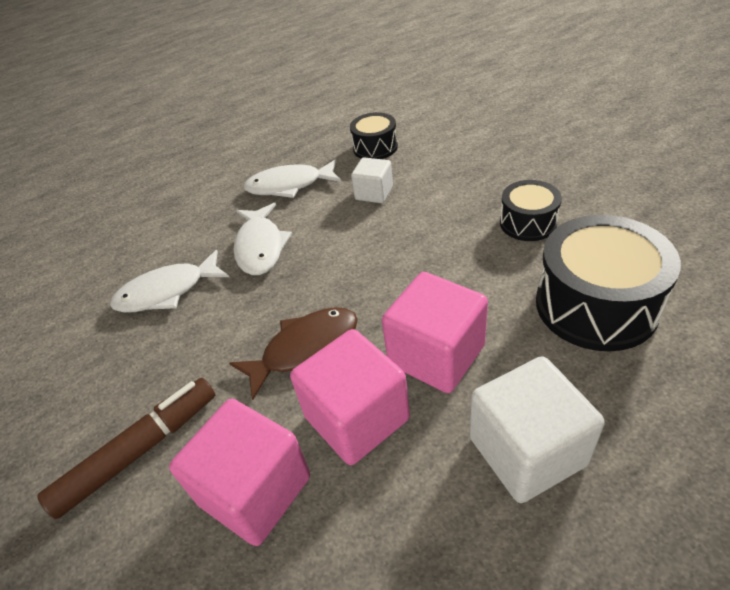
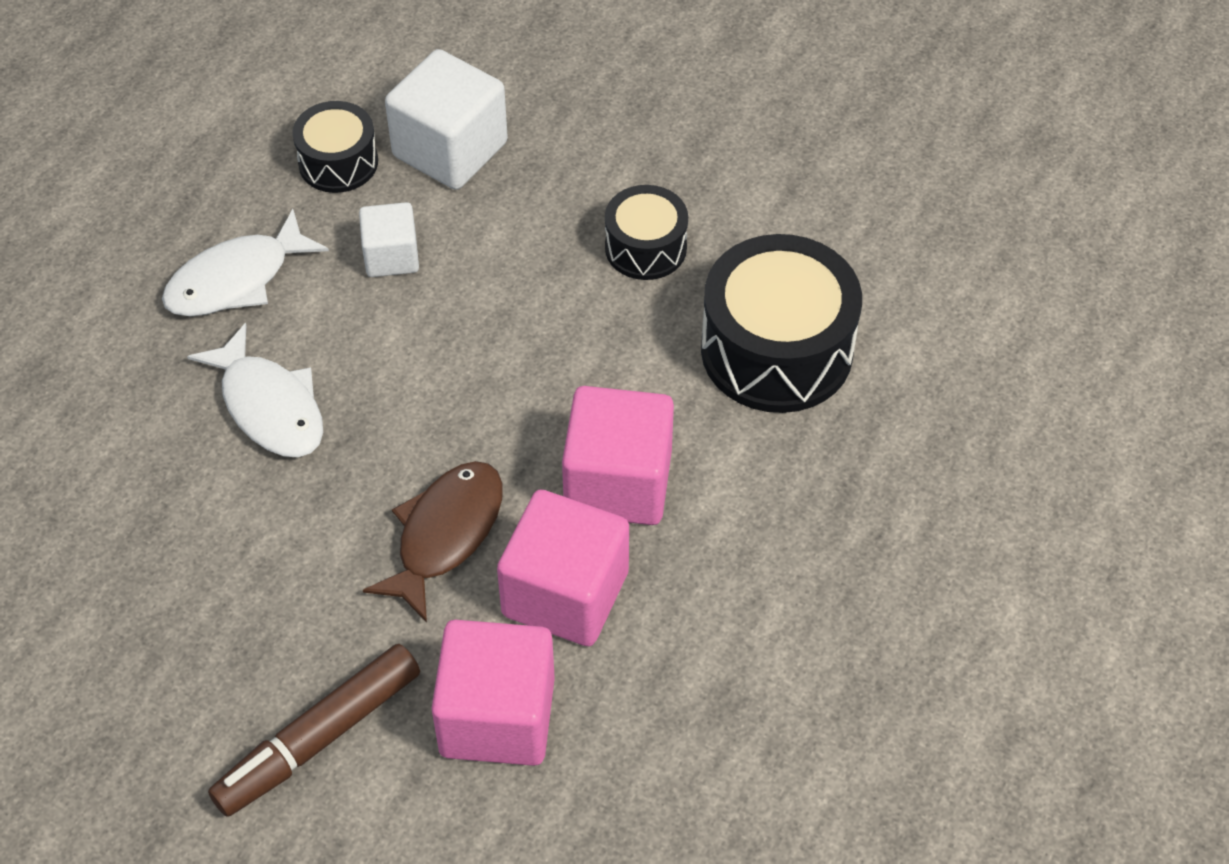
camera: 35 degrees left, 10 degrees up
brown marker [37,378,215,519] -> brown marker turned 150 degrees counterclockwise [208,644,420,817]
white fish [110,250,229,313] -> none
white cube [469,356,605,503] -> white cube moved to [385,49,508,190]

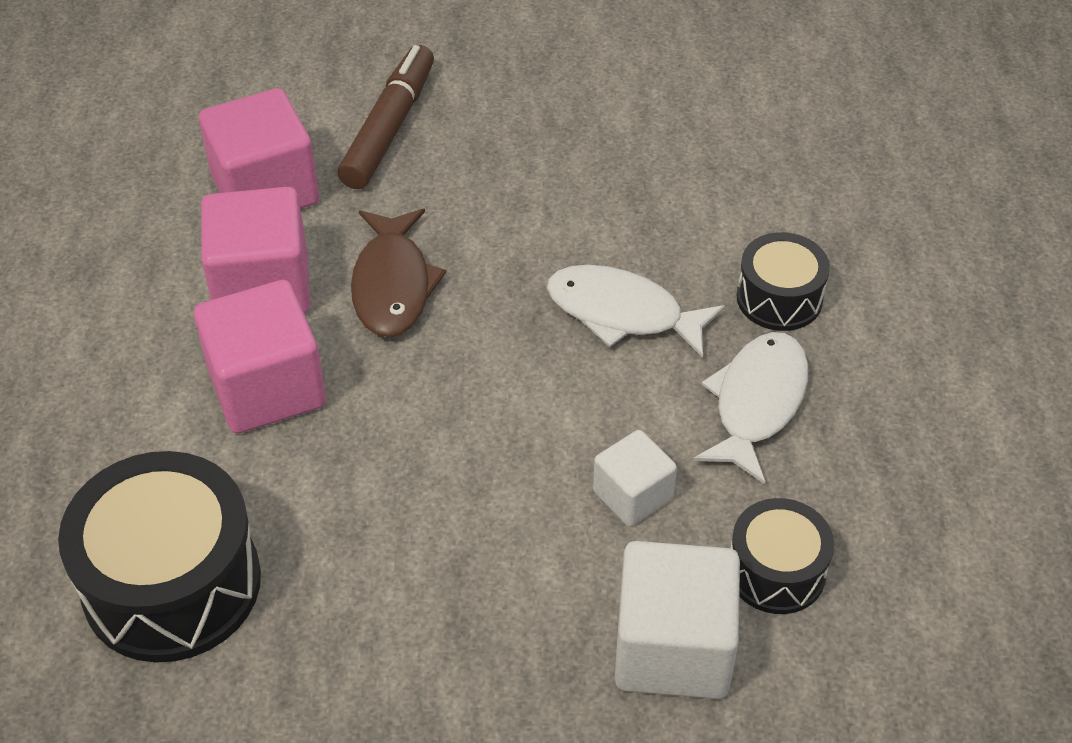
camera: 150 degrees right, 5 degrees down
black drum [605,185,688,280] -> black drum moved to [737,232,830,331]

